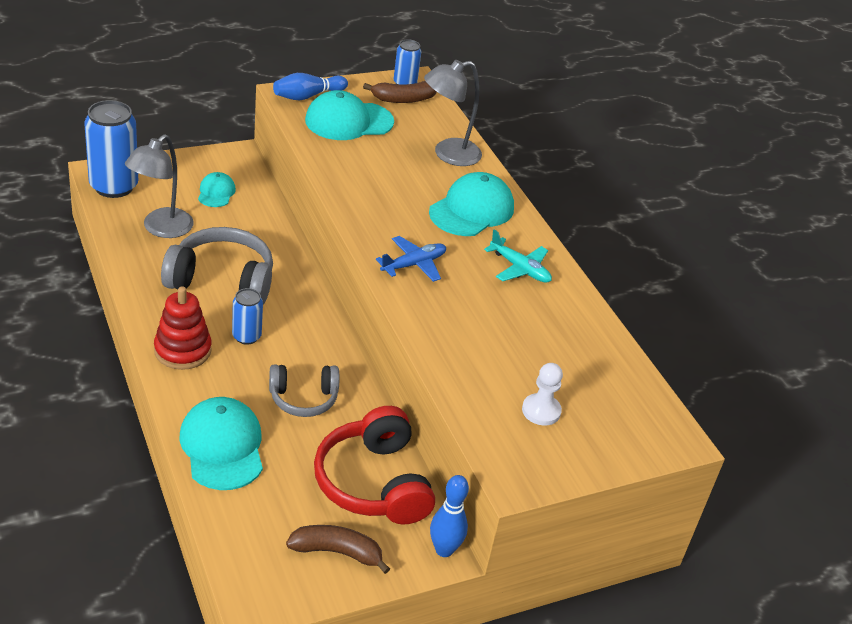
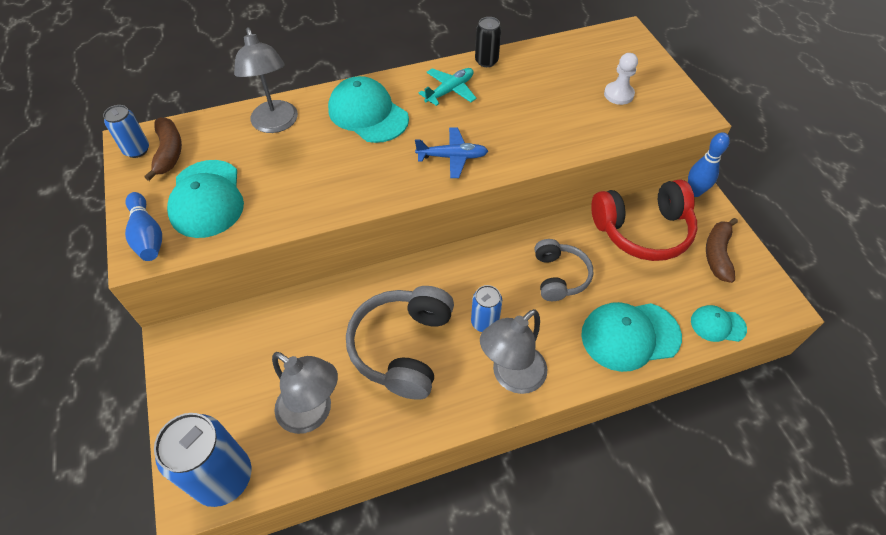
camera: 80 degrees left, 15 degrees up
red stacking toy [154,286,212,370] -> grey lamp [480,309,547,394]
turquoise cap [198,172,236,207] -> turquoise cap moved to [691,305,747,342]
blue plane [376,236,446,282] -> blue plane turned 120 degrees clockwise [415,128,488,178]
none -> black can [475,17,501,67]

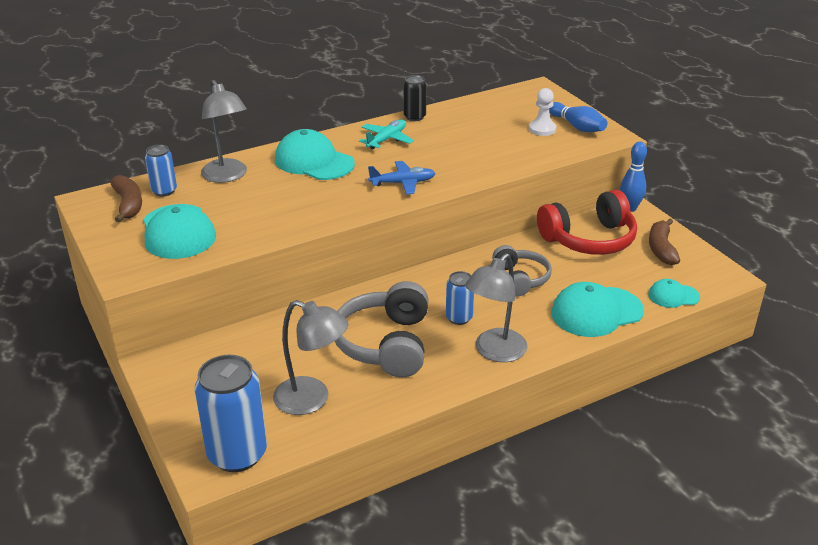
camera: 10 degrees left, 20 degrees down
blue can [103,105,149,158] -> blue can moved to [145,145,177,197]
blue bowling pin [125,192,162,261] -> blue bowling pin moved to [549,102,607,132]

